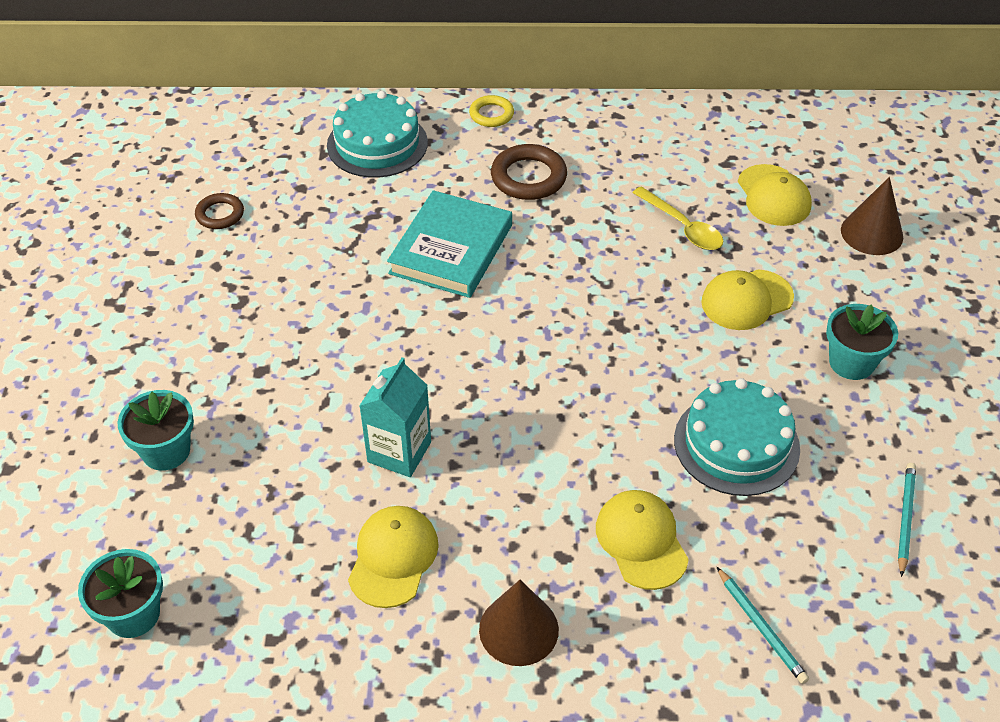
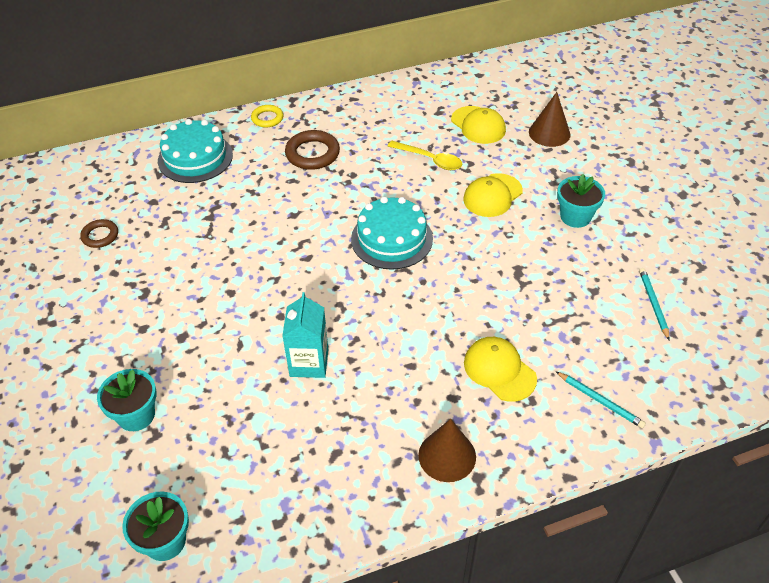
camera: 20 degrees left, 0 degrees up
yellow cap [348,506,439,608] -> none
turquoise book [387,190,512,298] -> none
turquoise cake [674,378,800,496] -> turquoise cake moved to [351,196,433,270]

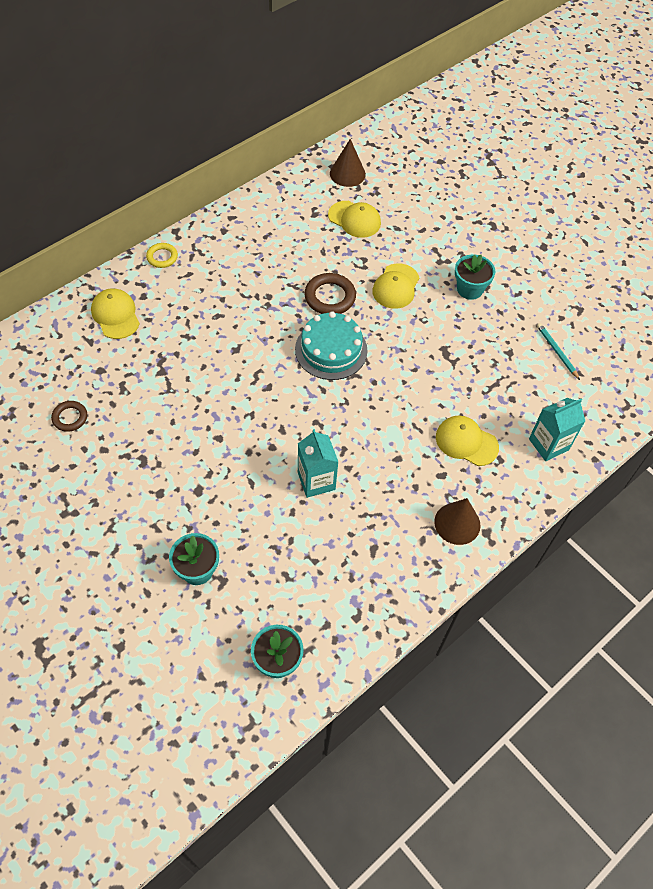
camera: 25 degrees left, 10 degrees up
turquoise cake [158,119,233,183] -> yellow cap [91,288,140,339]
brown ring [285,130,340,170] -> brown ring moved to [304,273,356,314]
yellow spoon [388,141,463,170] -> none
brown cone [529,92,571,147] -> brown cone moved to [330,139,366,187]
turquoise pencil [555,371,646,428] -> turquoise carton [529,398,585,461]

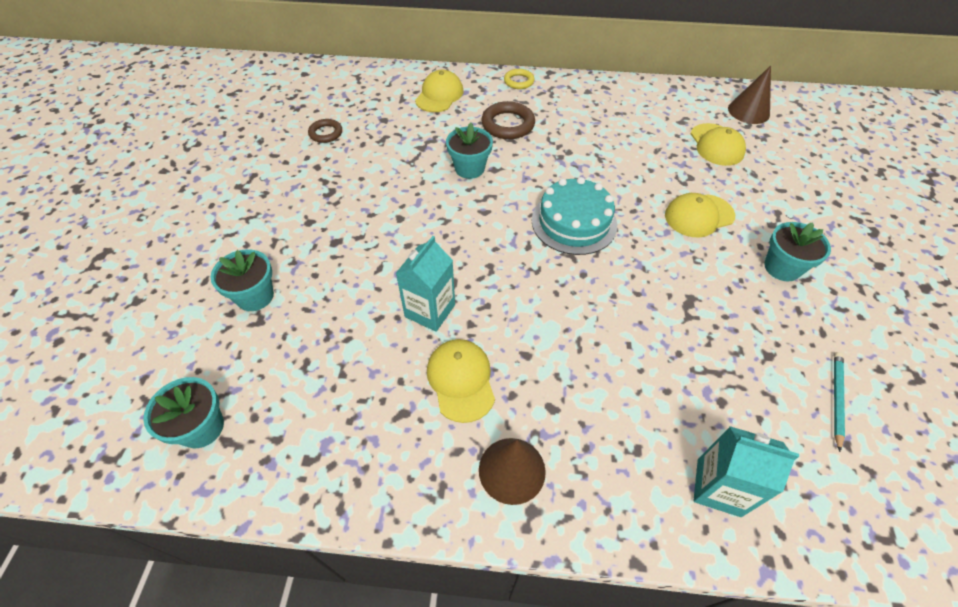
camera: 50 degrees right, 5 degrees down
brown ring [304,273,356,314] -> brown ring moved to [481,101,535,139]
yellow cap [436,416,499,466] -> yellow cap moved to [427,339,495,423]
none -> turquoise flower pot [446,123,493,179]

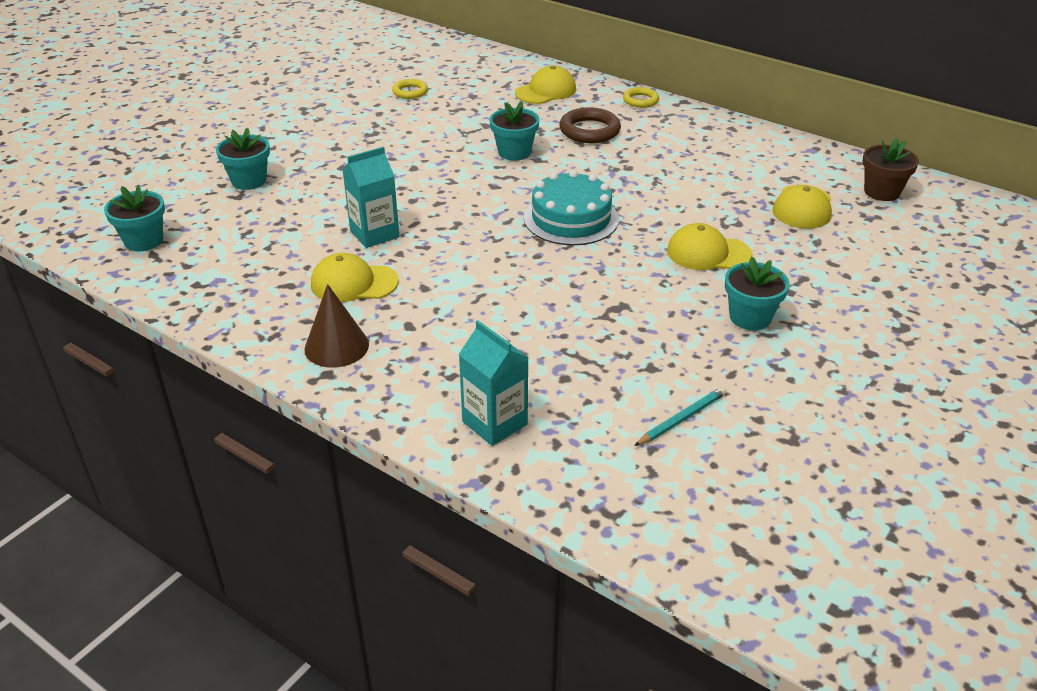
camera: 30 degrees right, 15 degrees down
brown ring [308,119,342,143] -> yellow ring [392,79,428,99]
yellow cap [427,339,495,423] -> yellow cap turned 105 degrees counterclockwise [311,253,399,302]
brown cone [728,66,771,124] -> brown flower pot [863,138,919,201]

